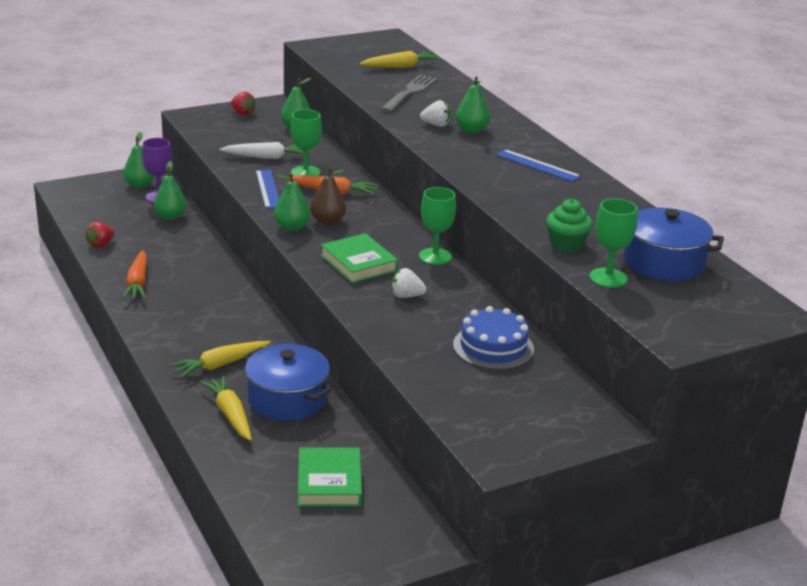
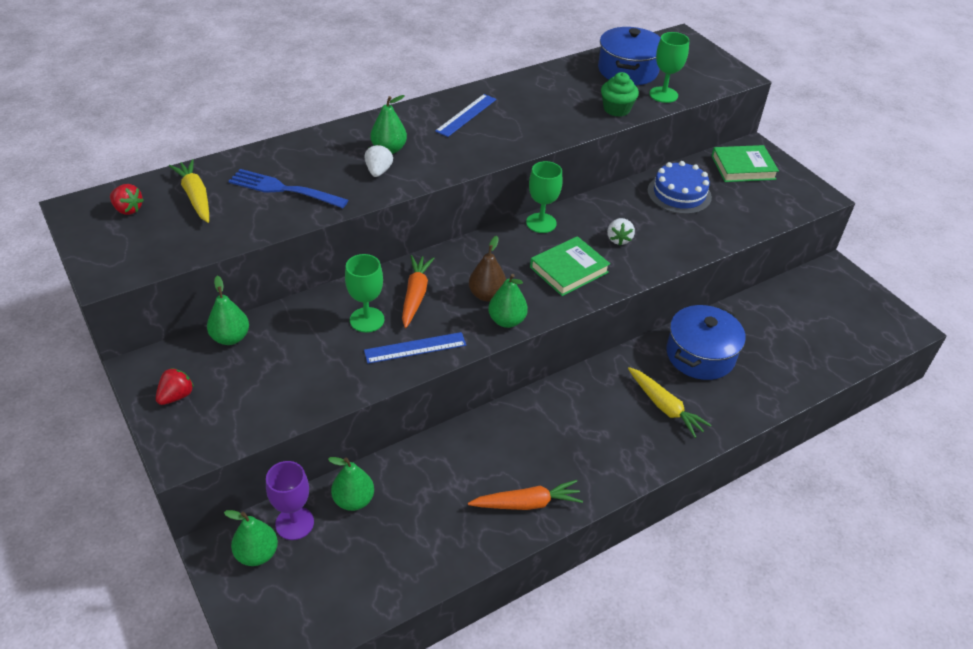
camera: 95 degrees left, 15 degrees up
red strawberry [85,222,114,248] -> red strawberry moved to [110,184,144,215]
yellow carrot [199,375,252,441] -> none
white carrot [220,142,309,159] -> none
green book [298,447,362,506] -> green book moved to [711,145,779,182]
grey fork [381,75,437,112] -> blue fork [229,169,348,208]

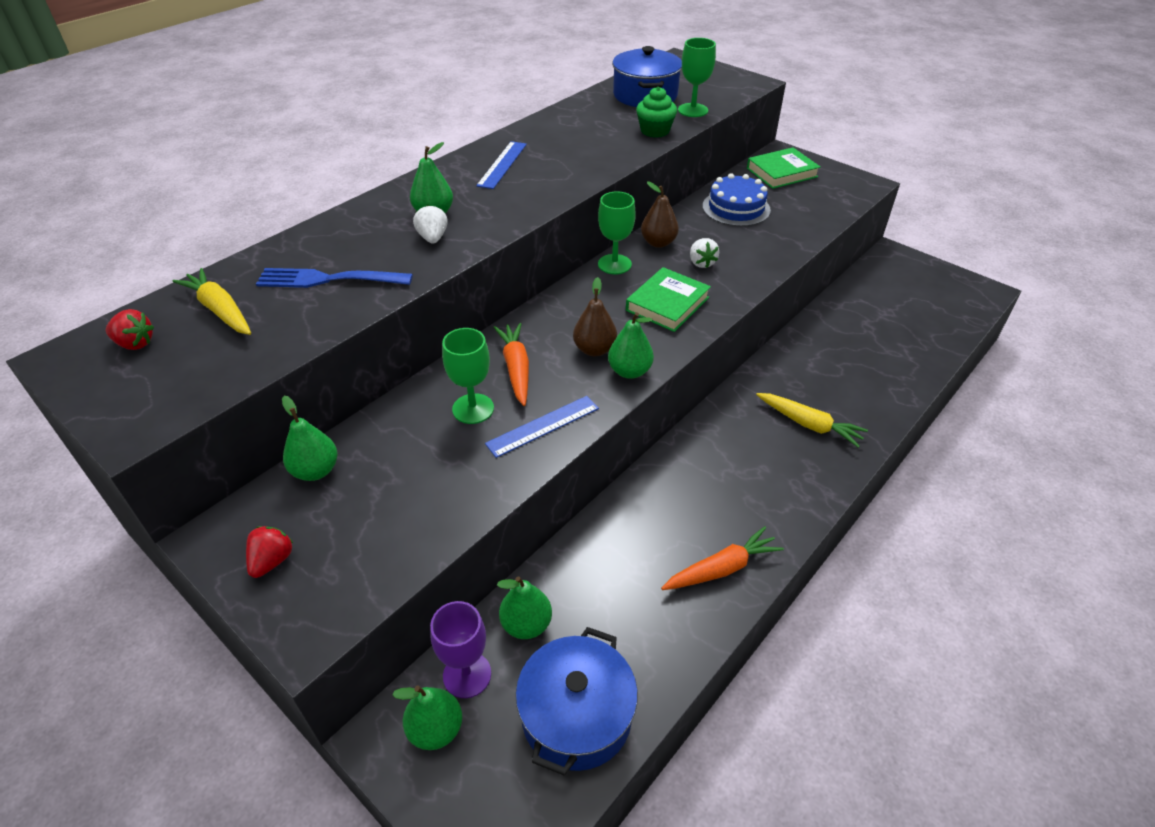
camera: 15 degrees left, 0 degrees up
blue pot [666,305,746,380] -> blue pot moved to [515,627,638,776]
none -> brown pear [641,182,679,248]

